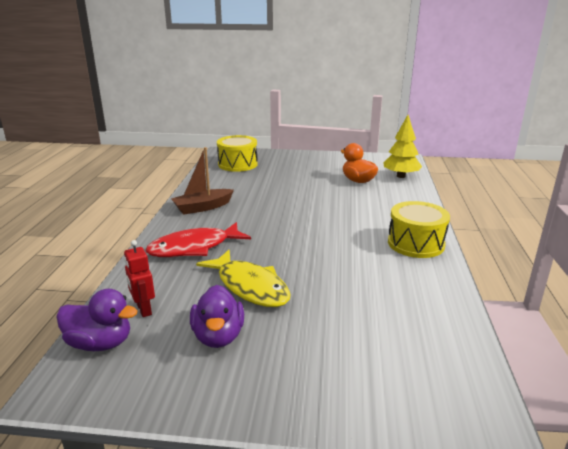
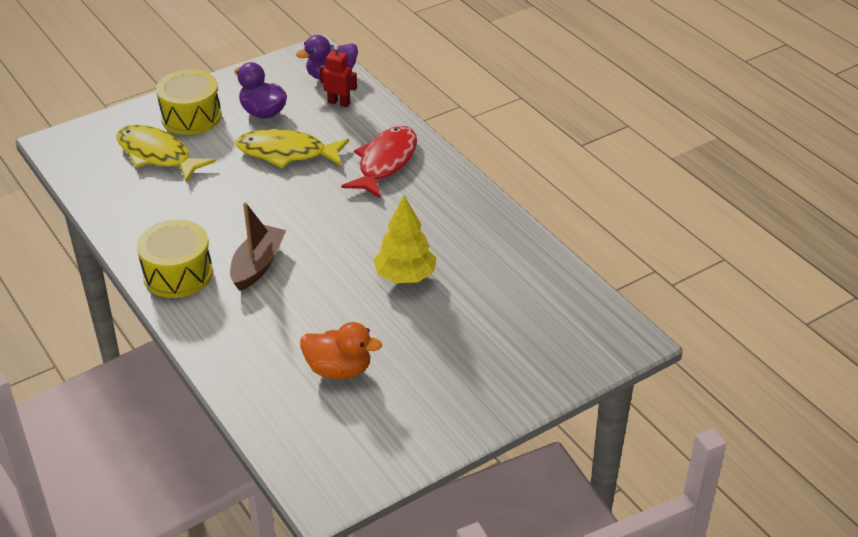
camera: 140 degrees right, 15 degrees up
brown boat [171,147,234,215] -> brown boat moved to [230,202,286,291]
yellow drum [217,135,258,172] -> yellow drum moved to [156,69,221,135]
yellow tree [383,115,422,178] -> yellow tree moved to [374,196,436,283]
none -> yellow fish [116,125,216,182]

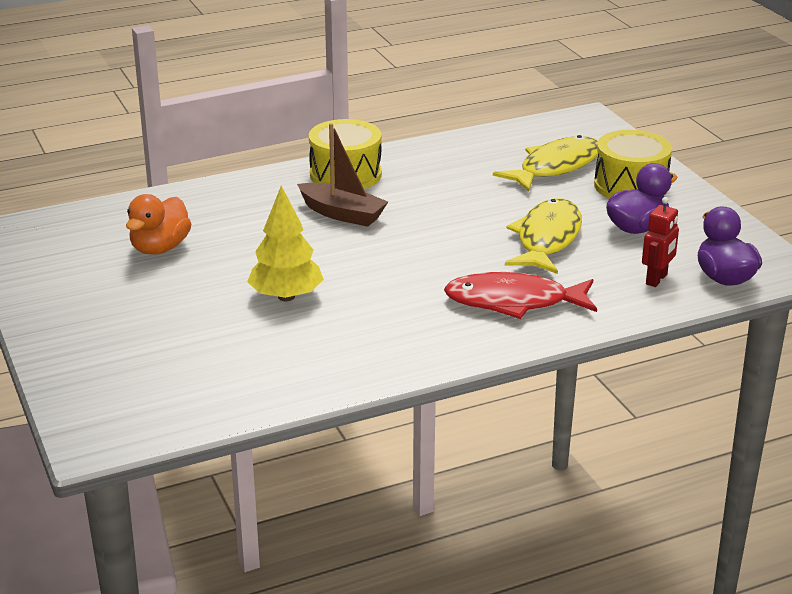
camera: 100 degrees right, 10 degrees down
red fish [341,126,417,198] -> red fish turned 150 degrees clockwise [444,272,597,319]

